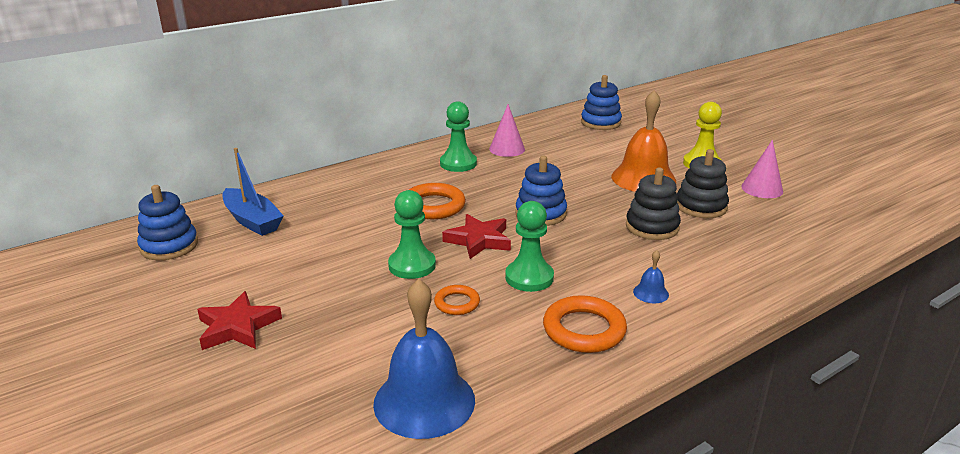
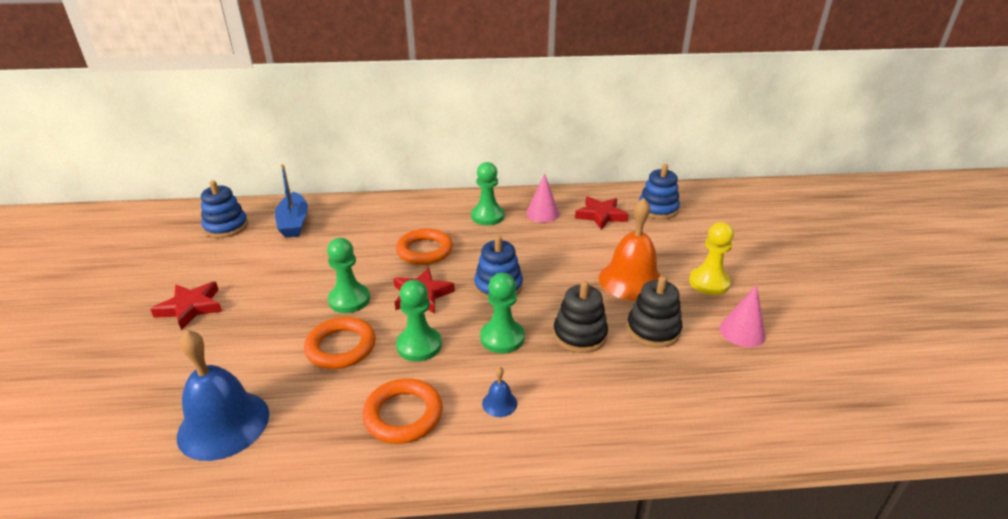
camera: 30 degrees right, 5 degrees up
orange ring [434,285,480,315] -> orange ring [304,317,376,369], size x1.72
none -> green pawn [480,273,525,353]
none -> red star [575,196,629,230]

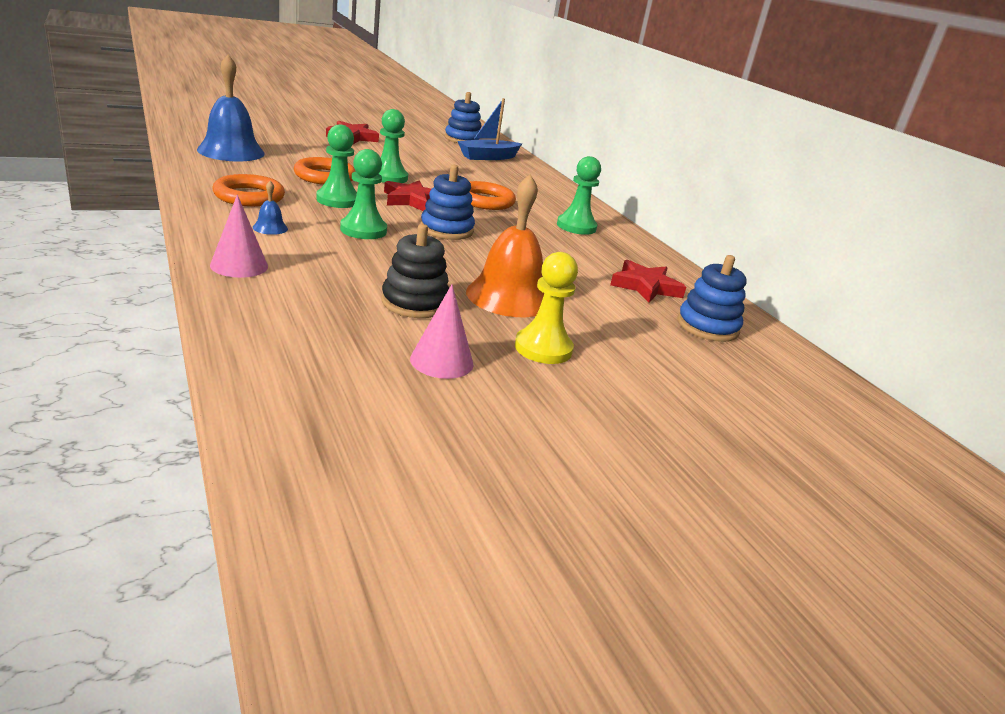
camera: 65 degrees right, 5 degrees down
pink cone [526,173,560,223] -> pink cone moved to [210,195,268,278]
black stacking toy [553,281,608,353] -> none

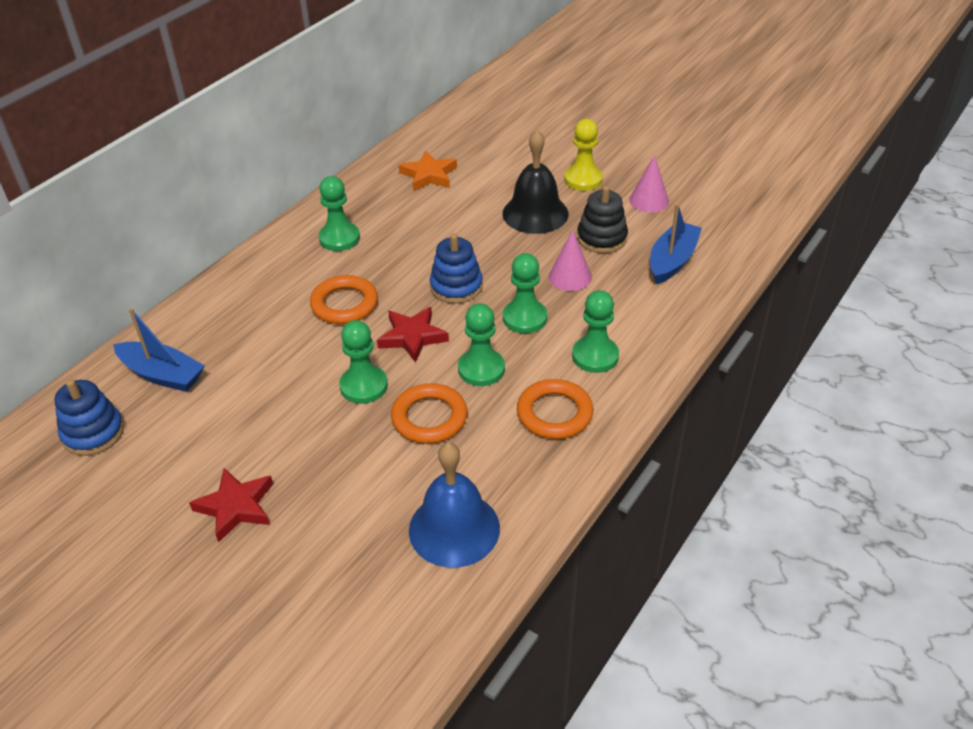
camera: 115 degrees left, 15 degrees up
pink cone [210,195,268,278] -> pink cone moved to [549,230,592,291]
blue bell [253,181,288,235] -> green pawn [572,290,619,373]
orange bell [466,174,544,317] -> black bell [503,130,569,234]
red star [610,260,686,303] -> orange star [399,151,457,191]
blue stacking toy [677,255,747,342] -> none
none -> blue boat [650,204,702,284]

